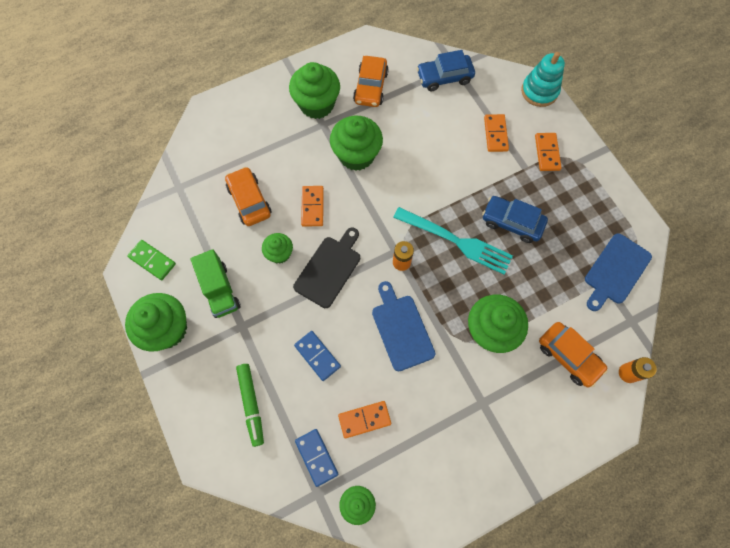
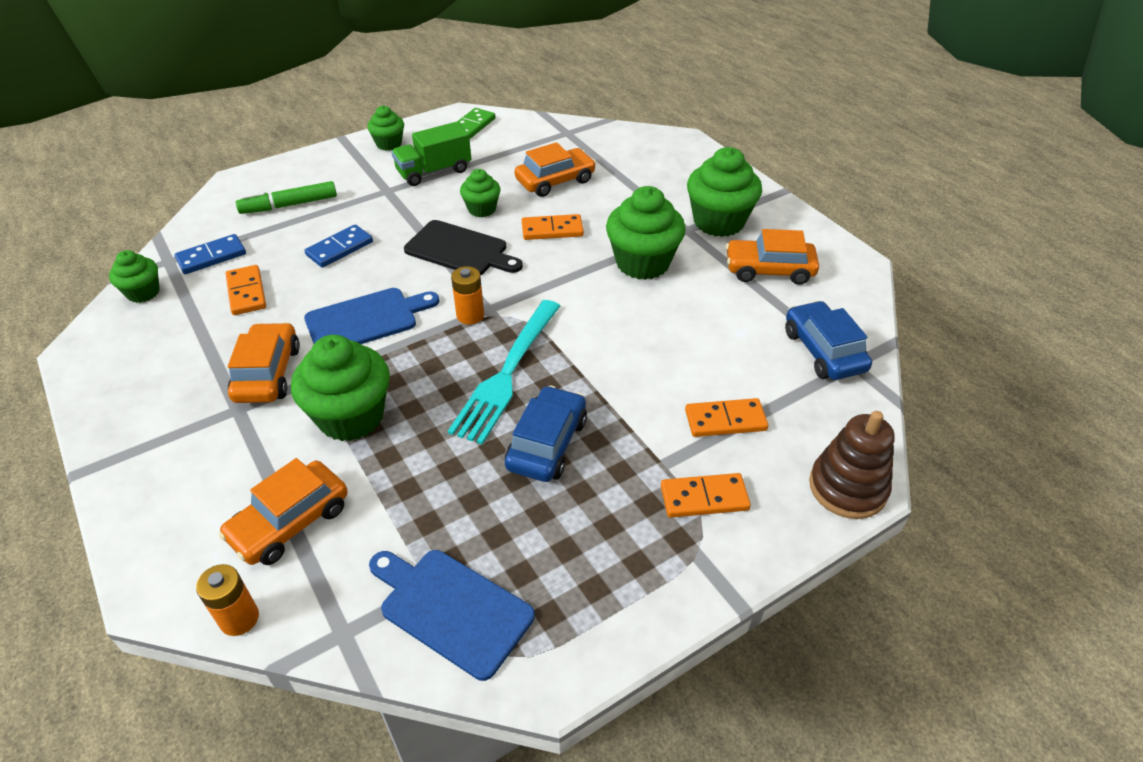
camera: 85 degrees right, 25 degrees down
green cupcake [125,293,187,351] -> green cupcake [367,105,404,151], size x0.56
turquoise stacking toy [521,52,565,107] -> brown stacking toy [809,411,895,519]
none -> orange car [228,322,300,403]

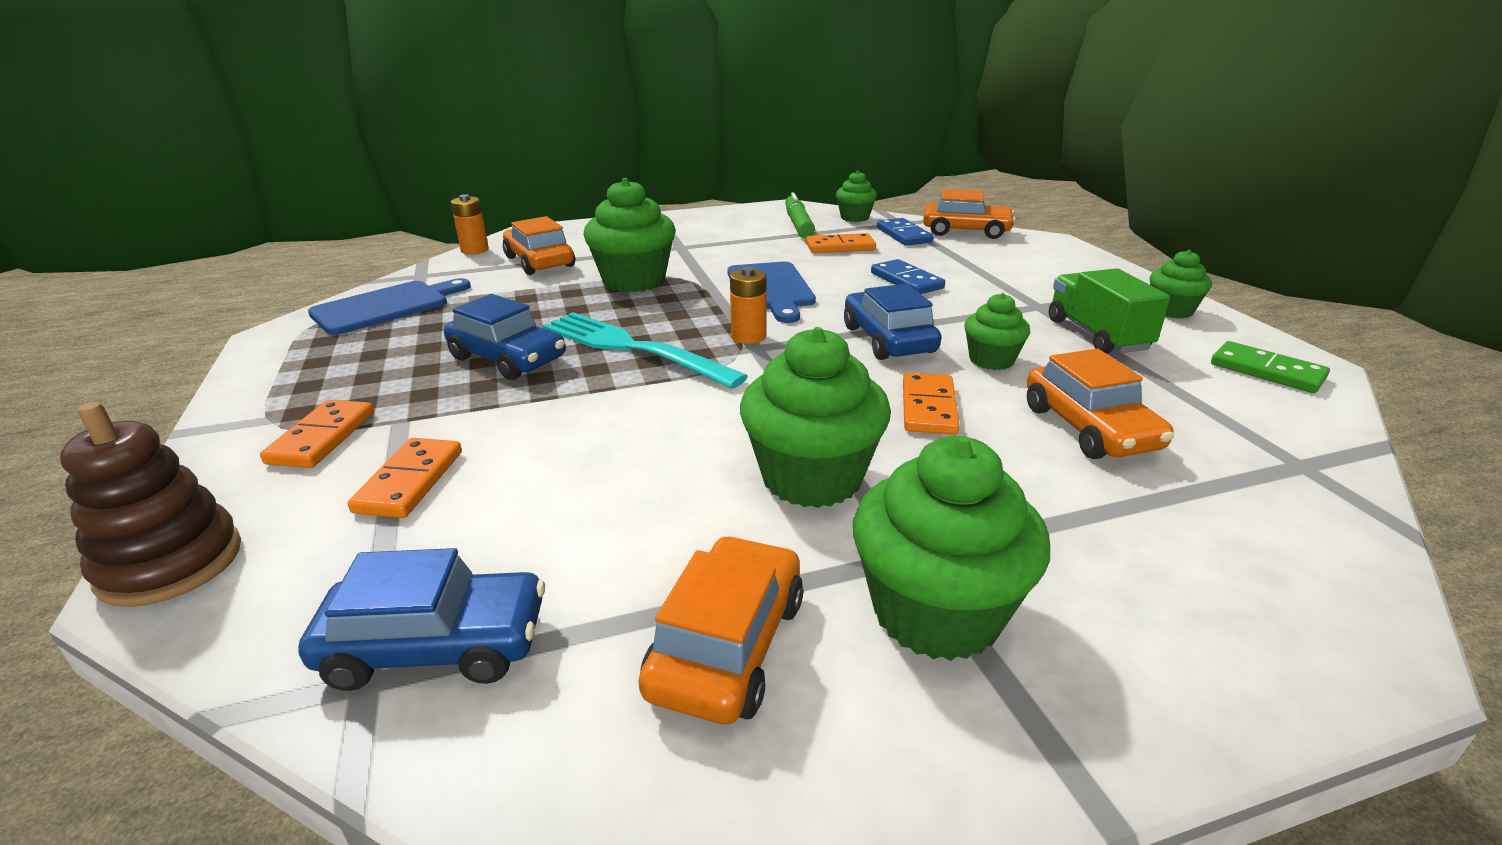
camera: 105 degrees right, 15 degrees down
orange car [228,322,300,403] -> orange car moved to [923,189,1016,239]
green marker [236,181,337,214] -> green marker moved to [785,193,815,238]
black cutting board [404,220,523,275] -> blue car [844,284,941,360]

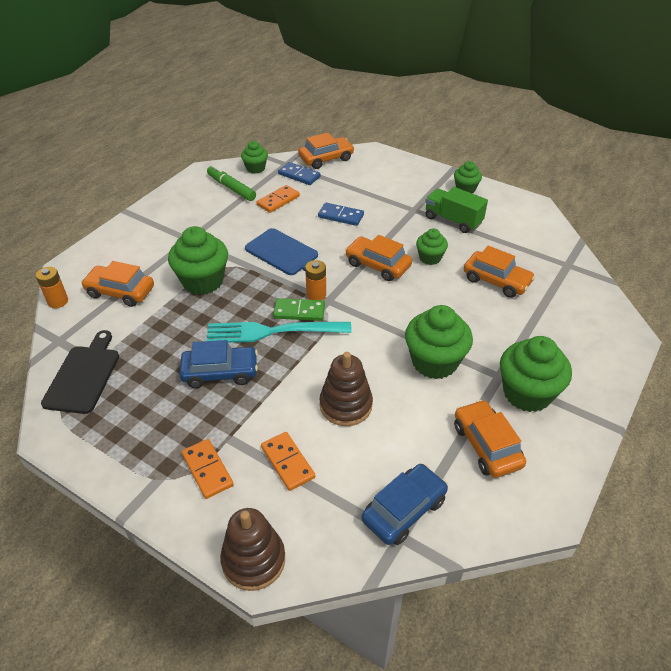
camera: 40 degrees left, 15 degrees up
blue cutting board [308,278,471,335] -> black cutting board [41,330,119,414]
blue car [844,284,941,360] -> orange car [345,235,412,281]
orange domino [903,373,960,435] -> none
green domino [1211,341,1330,393] -> green domino moved to [273,298,325,321]
none -> brown stacking toy [320,352,373,426]

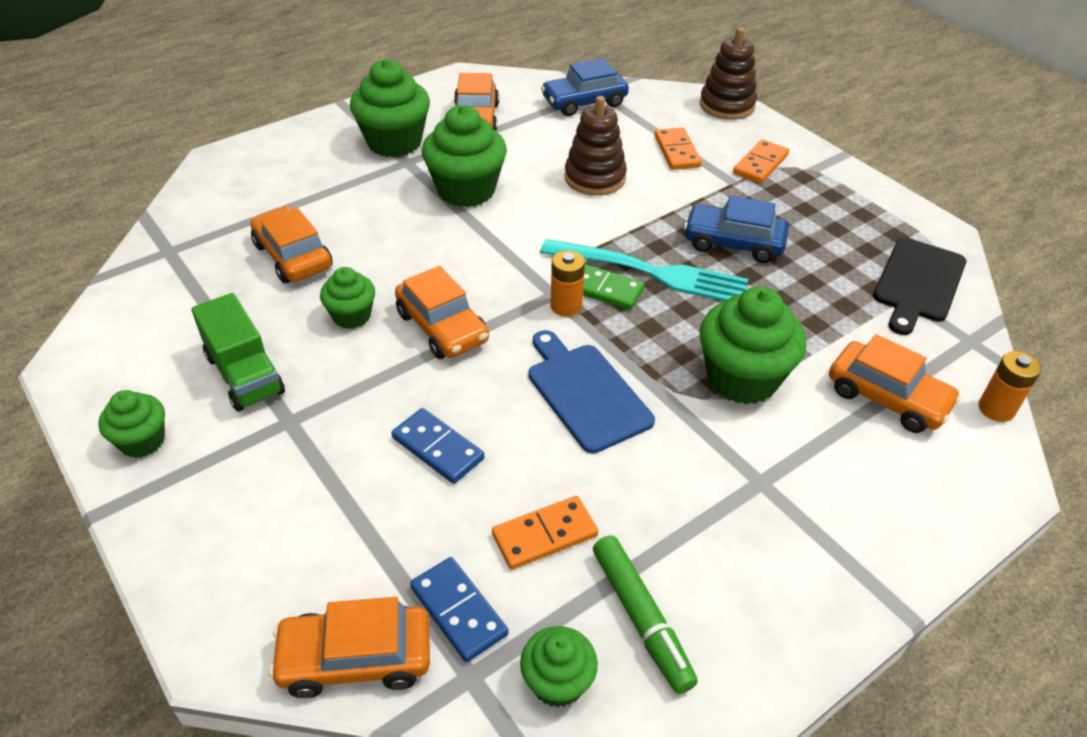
camera: 160 degrees left, 0 degrees up
orange domino [182,439,234,499] -> orange domino turned 45 degrees clockwise [733,140,789,184]

